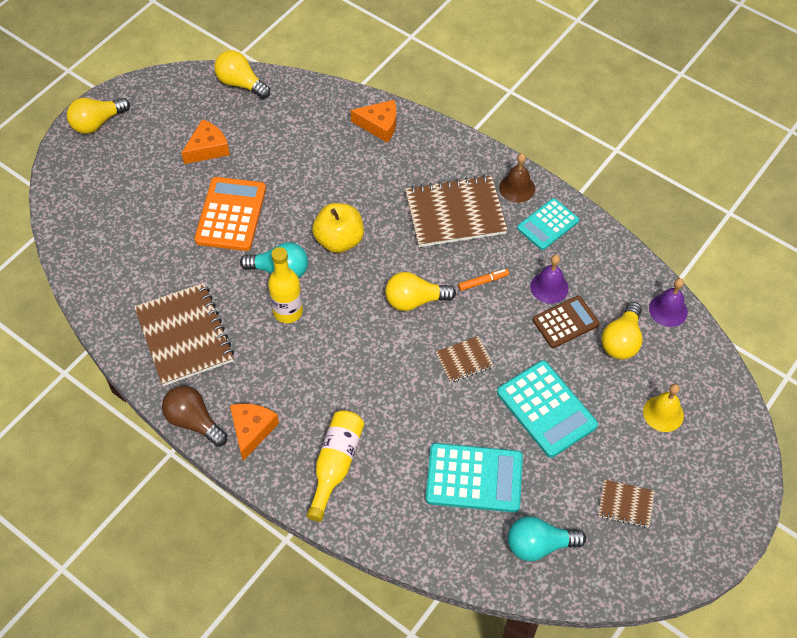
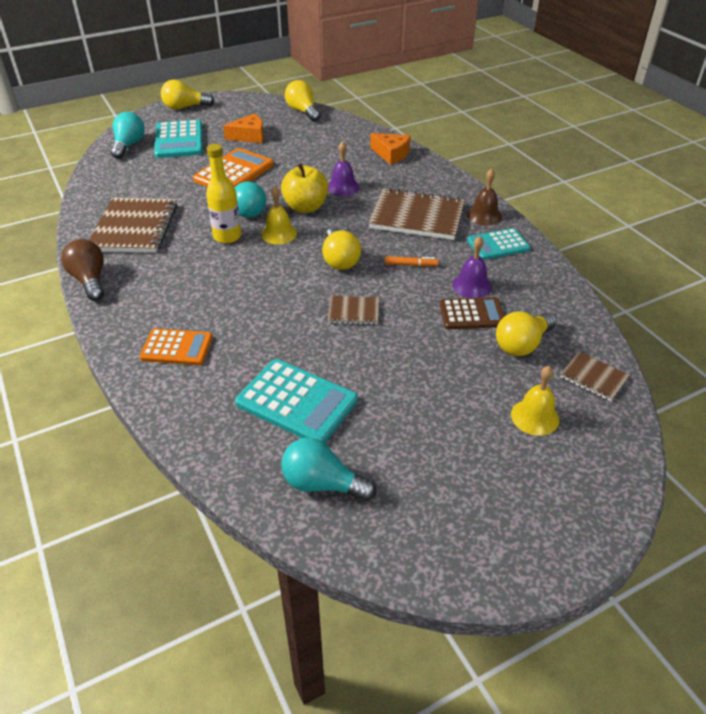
camera: 25 degrees right, 15 degrees down
orange cheese [230,404,279,461] -> none
yellow bottle [307,410,364,522] -> orange calculator [139,328,213,365]
yellow light bulb [385,272,456,311] -> yellow light bulb turned 120 degrees counterclockwise [322,227,361,270]
turquoise calculator [497,360,598,458] -> turquoise calculator moved to [154,120,203,158]
brown notebook [598,479,655,528] -> brown notebook moved to [560,352,629,402]
purple bell [649,278,688,327] -> purple bell moved to [328,141,359,196]
none -> turquoise light bulb [111,112,145,159]
none -> yellow bell [261,186,297,244]

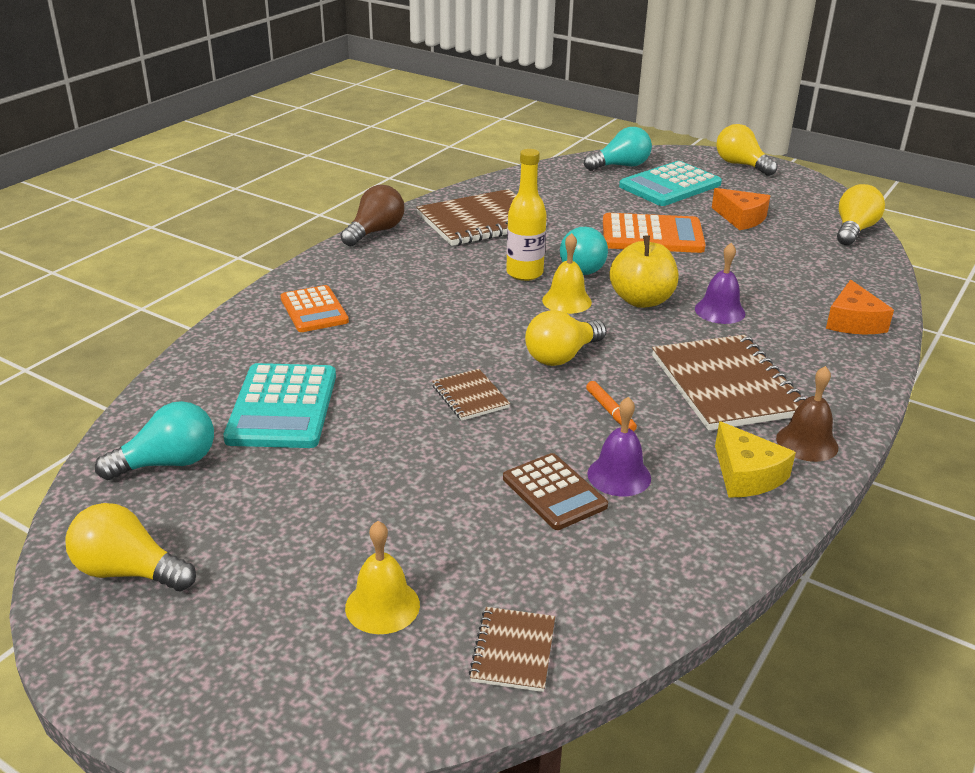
camera: 60 degrees right, 10 degrees down
turquoise light bulb [281,437,376,501] -> turquoise light bulb turned 75 degrees clockwise [95,401,214,480]
turquoise calculator [467,228,530,260] -> yellow cheese [715,421,796,498]
yellow light bulb [496,311,556,356] -> yellow light bulb moved to [65,503,196,591]

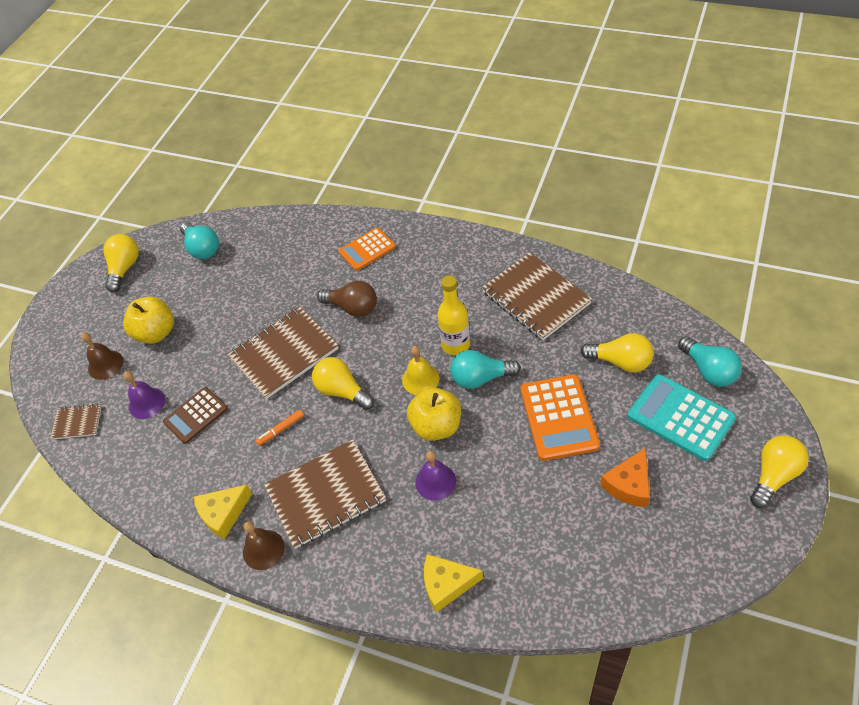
camera: 85 degrees right, 20 degrees up
turquoise calculator [223,363,336,448] -> none
brown light bulb [340,185,404,246] -> brown light bulb moved to [317,281,377,317]
yellow bell [345,521,420,634] -> brown bell [81,332,123,380]
brown notebook [432,369,510,421] -> brown notebook [227,306,339,399], size x2.03
purple bell [587,397,651,496] -> purple bell moved to [123,371,165,419]
orange cheese [826,280,894,334] -> yellow cheese [424,554,483,613]
yellow light bulb [837,184,885,245] -> yellow light bulb moved to [580,333,654,372]
none -> yellow apple [123,297,174,344]

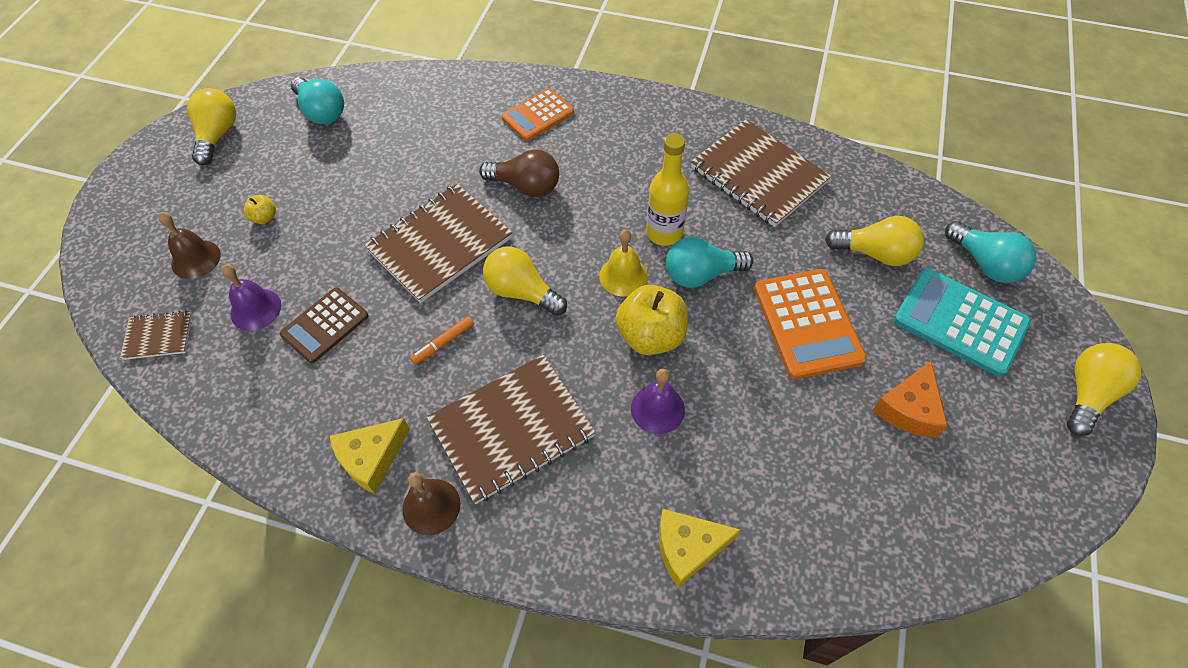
camera: 10 degrees left, 5 degrees up
yellow apple [123,297,174,344] -> yellow apple [244,195,276,224], size x0.47

